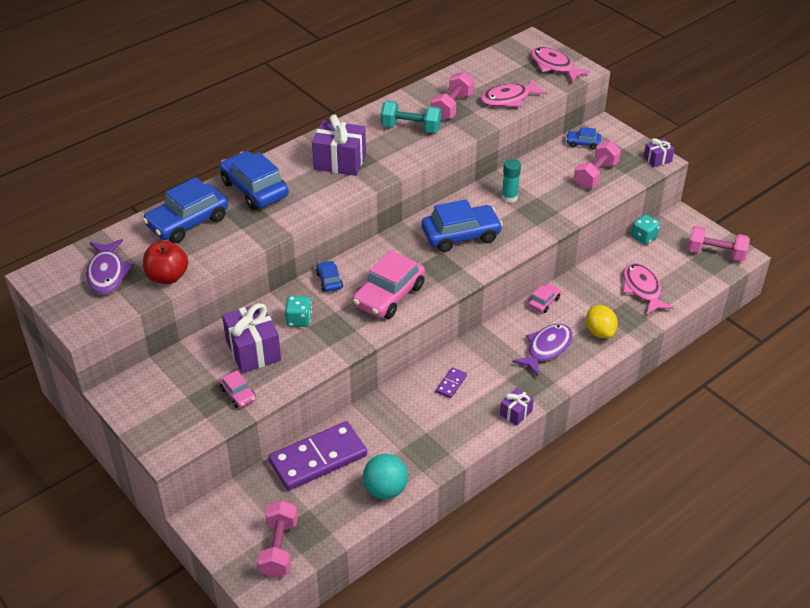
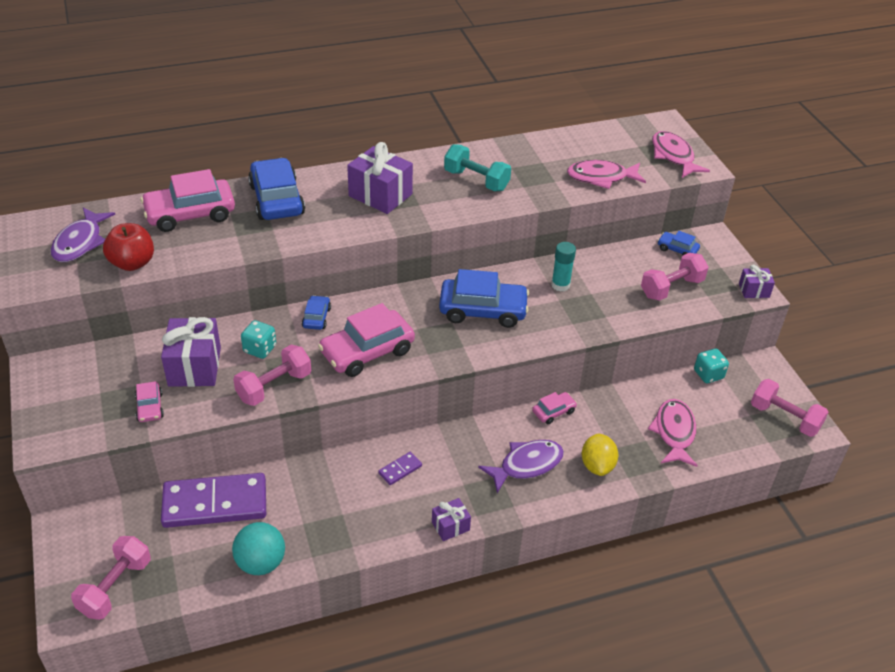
camera: 20 degrees right, 0 degrees up
blue car [143,177,228,243] -> pink car [140,169,235,232]
pink dumbbell [431,72,474,121] -> pink dumbbell moved to [233,345,311,406]

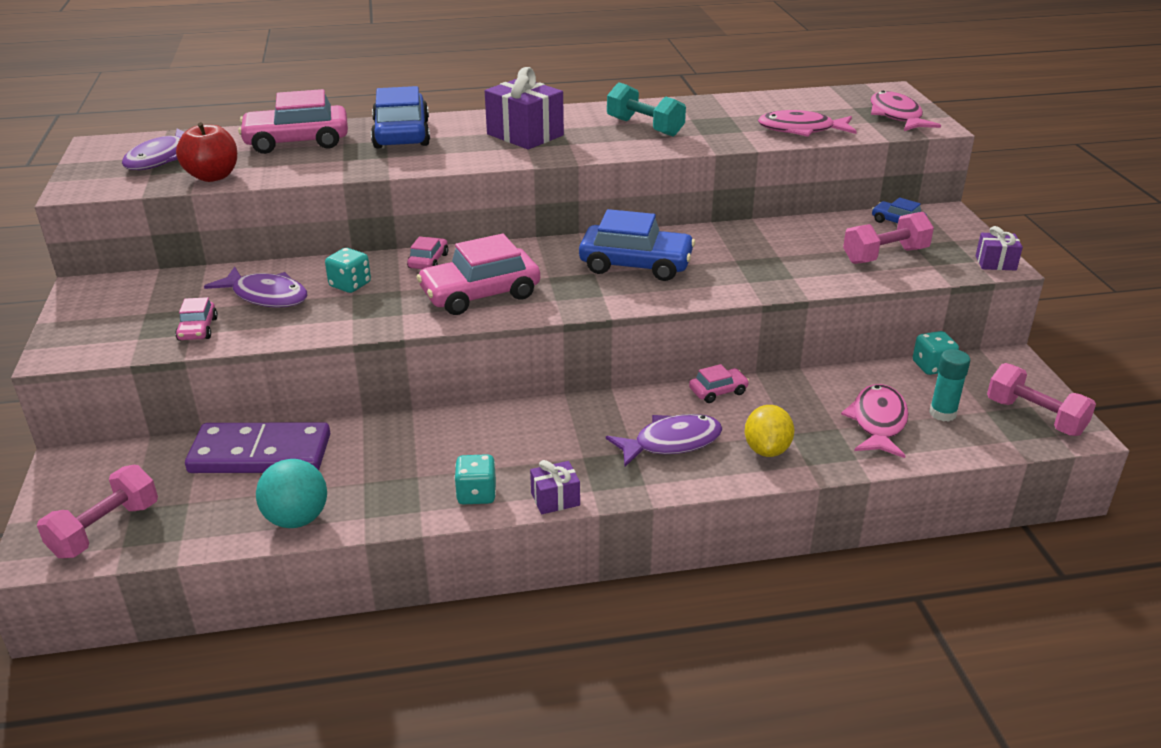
camera: 10 degrees right, 10 degrees down
purple gift [161,317,221,387] -> purple fish [204,267,307,308]
pink dumbbell [233,345,311,406] -> none
blue car [302,295,331,330] -> pink car [407,236,448,269]
purple domino [378,452,422,485] -> none
turquoise glue stick [551,242,576,292] -> turquoise glue stick moved to [929,349,970,422]
none -> turquoise dice [454,454,496,504]

